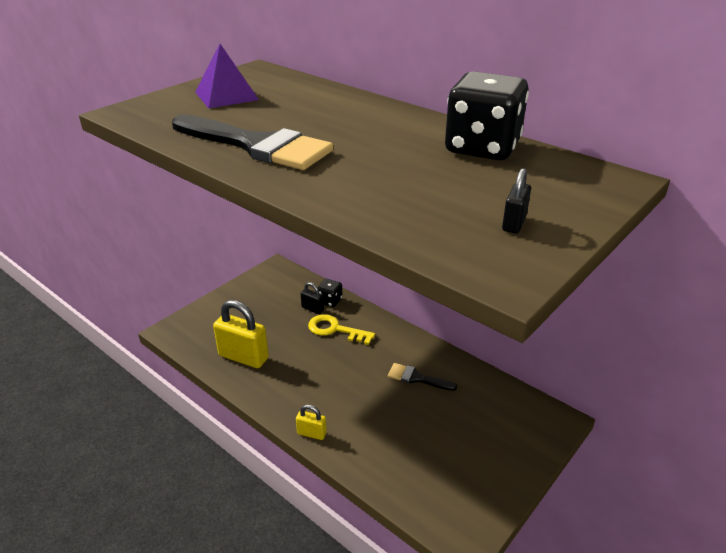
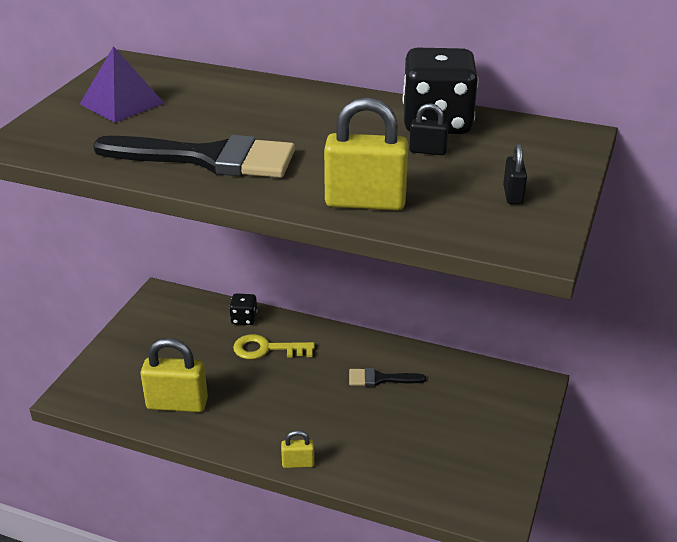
camera: 20 degrees left, 0 degrees up
black padlock [301,282,324,314] -> black padlock moved to [409,103,449,155]
none -> yellow padlock [324,97,408,210]

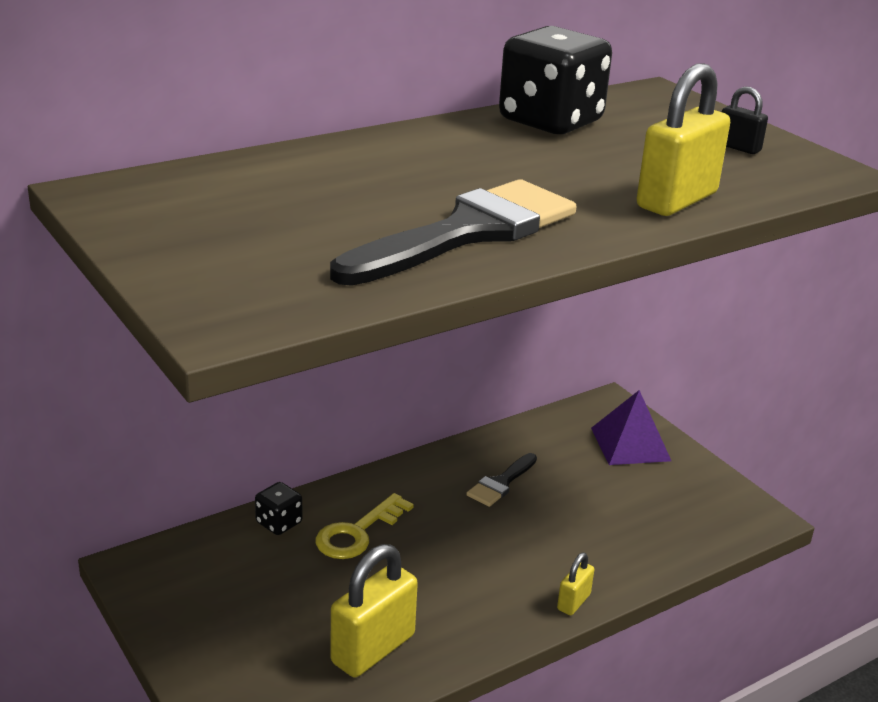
camera: 55 degrees left, 5 degrees down
purple pyramid [80,46,164,123] -> purple pyramid moved to [591,390,671,465]
black padlock [409,103,449,155] -> none

